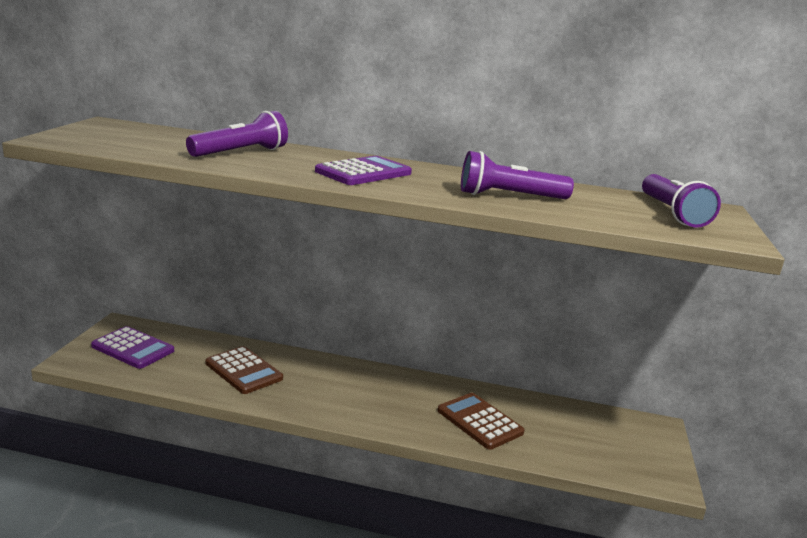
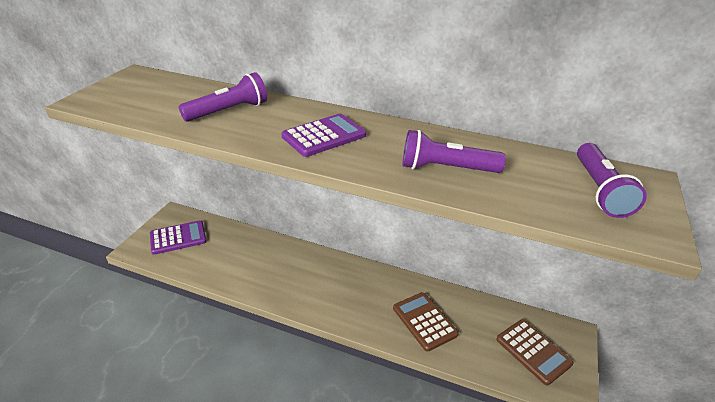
camera: 10 degrees right, 15 degrees up
purple calculator [91,326,174,369] -> purple calculator turned 60 degrees counterclockwise [150,220,207,255]
brown calculator [206,346,283,394] -> brown calculator moved to [496,319,573,385]

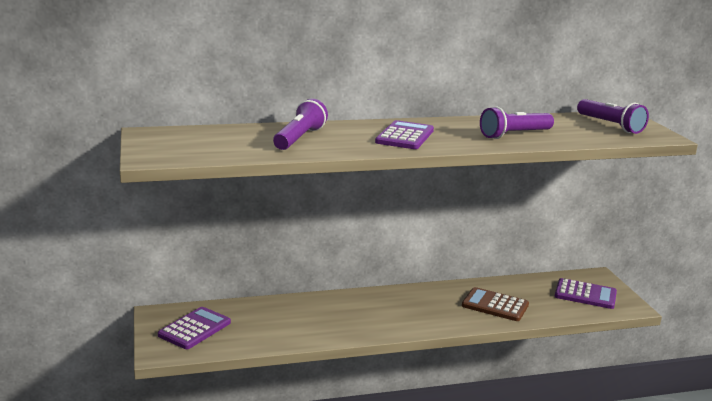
camera: 35 degrees left, 15 degrees down
brown calculator [496,319,573,385] -> purple calculator [555,278,617,309]

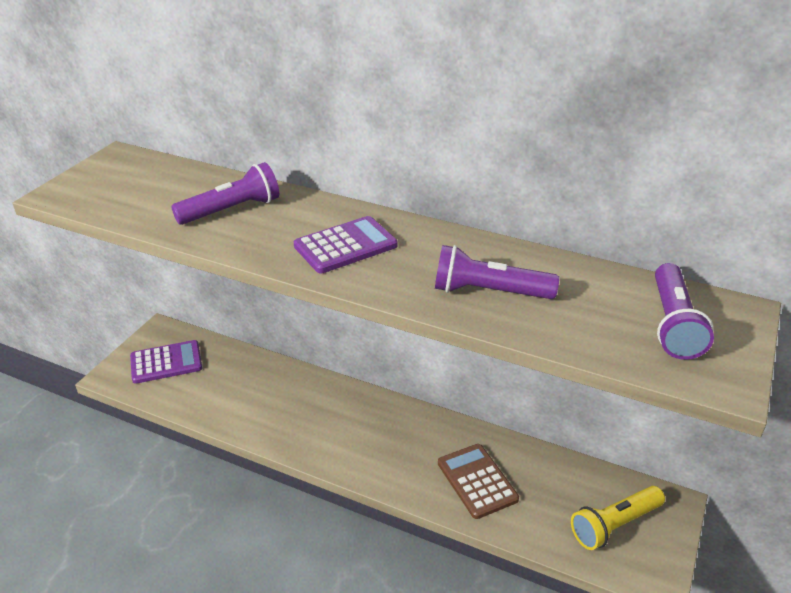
camera: 40 degrees right, 15 degrees up
purple calculator [555,278,617,309] -> yellow flashlight [571,486,665,550]

